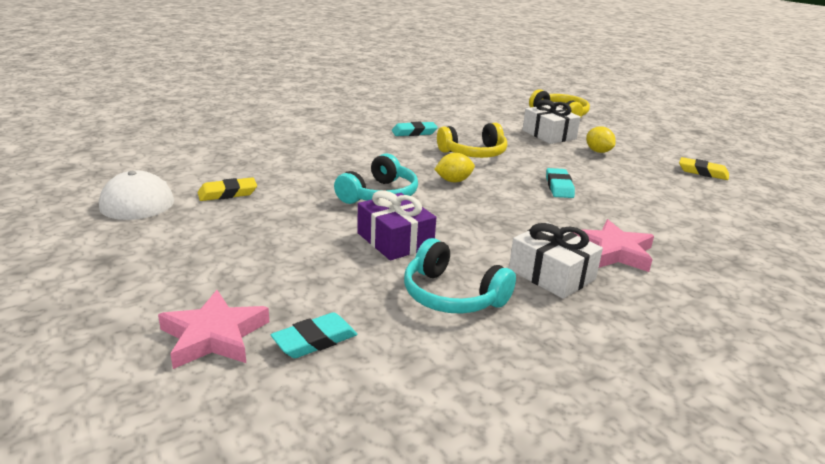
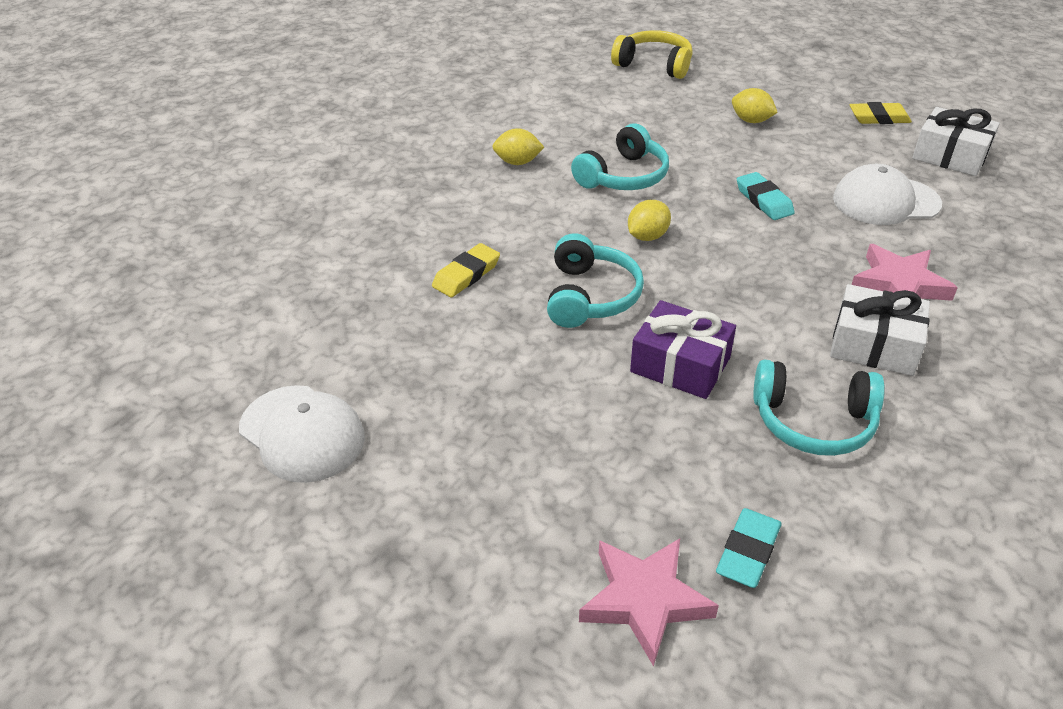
camera: 25 degrees left, 15 degrees up
yellow eraser [197,177,257,201] -> yellow eraser moved to [432,243,500,297]
turquoise eraser [392,122,438,136] -> yellow lemon [492,128,544,165]
yellow headphones [437,123,507,158] -> turquoise headphones [571,123,669,190]
white gift [523,99,581,144] -> white gift moved to [912,107,1000,176]
none -> white cap [833,164,942,225]

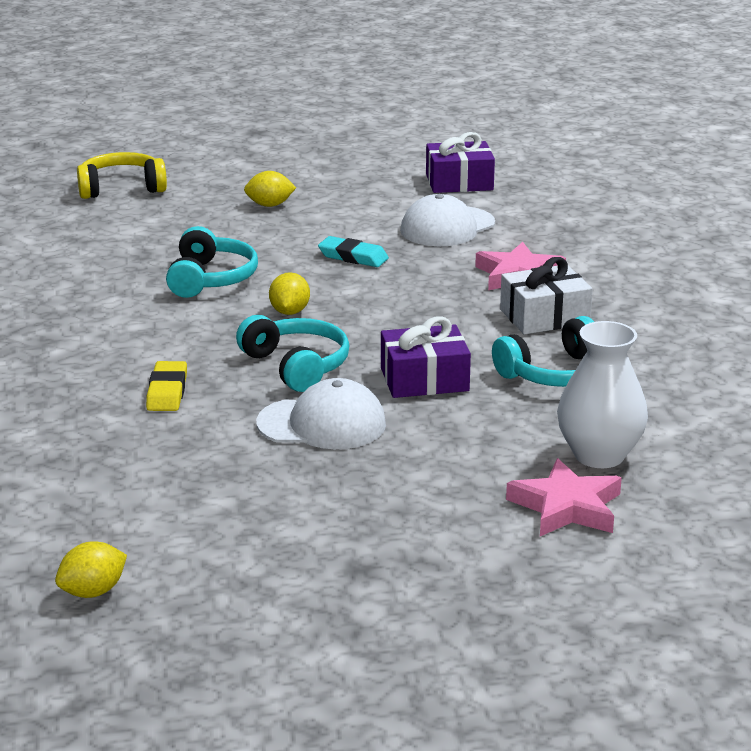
camera: 40 degrees left, 15 degrees down
white cap [239,385,365,483] -> white cap moved to [256,378,386,449]
yellow lemon [492,128,544,165] -> yellow lemon moved to [55,541,127,598]
turquoise eraser [716,508,781,588] -> white vase [557,321,648,468]
yellow eraser [849,102,912,124] -> none
white gift [912,107,1000,176] -> purple gift [426,132,495,193]

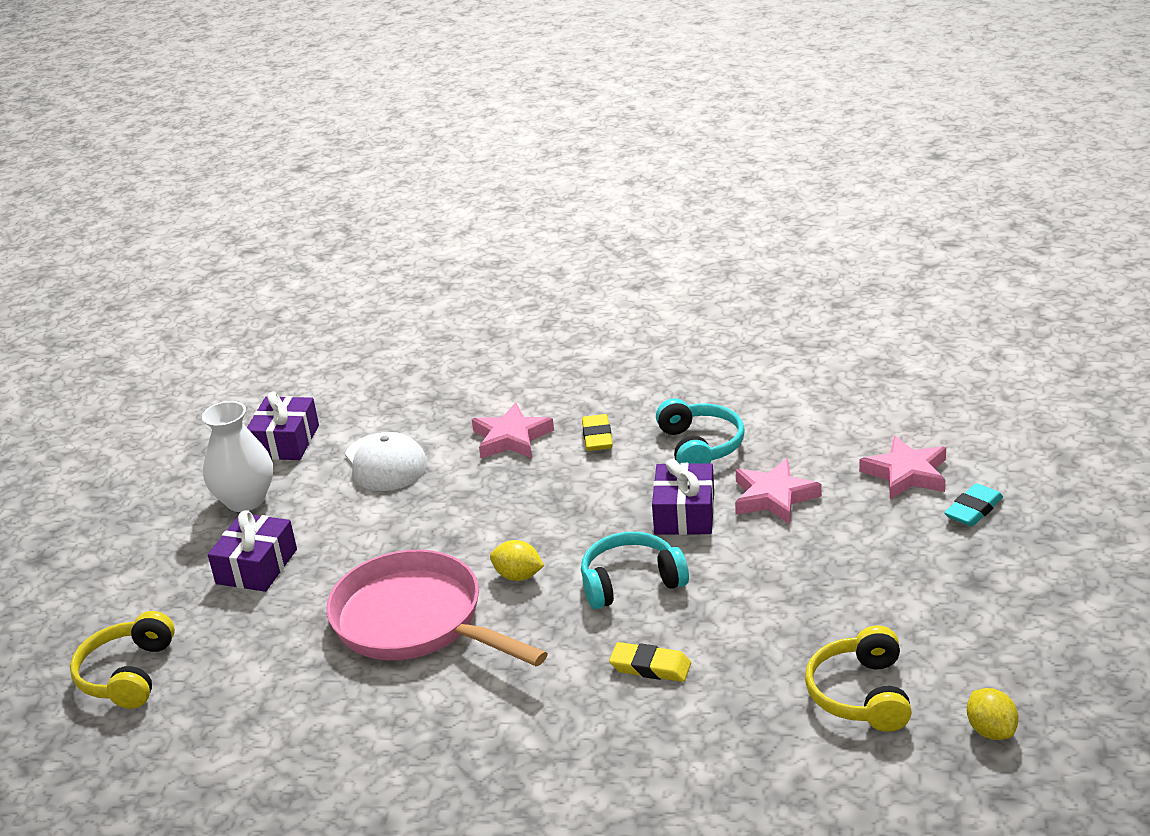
camera: 70 degrees left, 5 degrees up
turquoise headphones [166,226,258,298] -> pink pan [326,550,548,666]
yellow lemon [244,171,296,207] -> purple gift [208,510,297,592]
white cap [256,378,386,449] -> none
turquoise eraser [318,236,389,267] -> turquoise eraser moved to [944,483,1003,527]
white gift [500,257,592,334] -> yellow eraser [582,414,613,451]
white vase [557,321,648,468] -> white vase moved to [202,401,273,512]
none -> pink star [735,459,822,524]
none -> yellow headphones [805,625,912,732]

